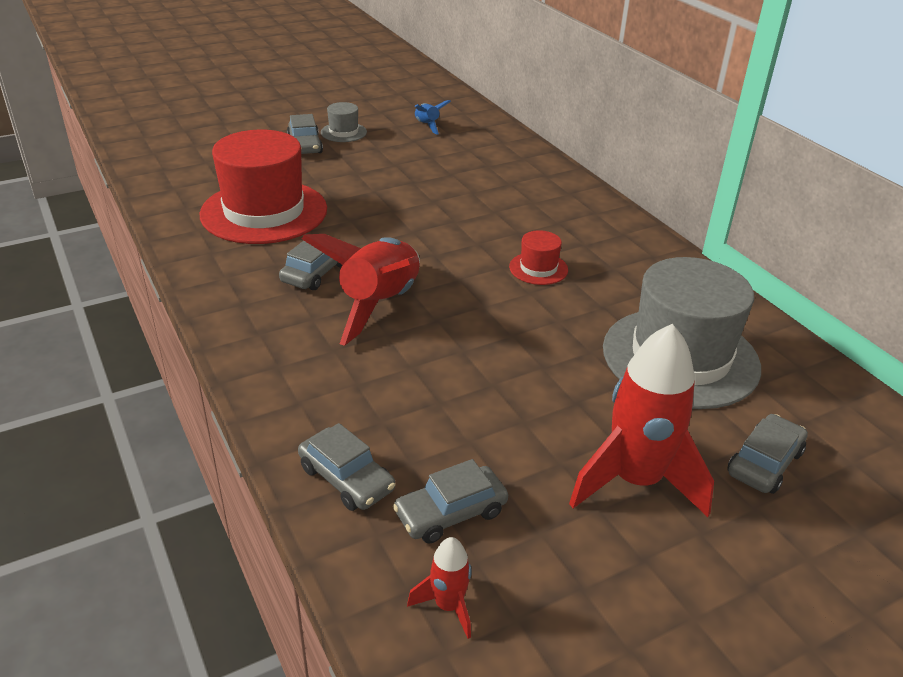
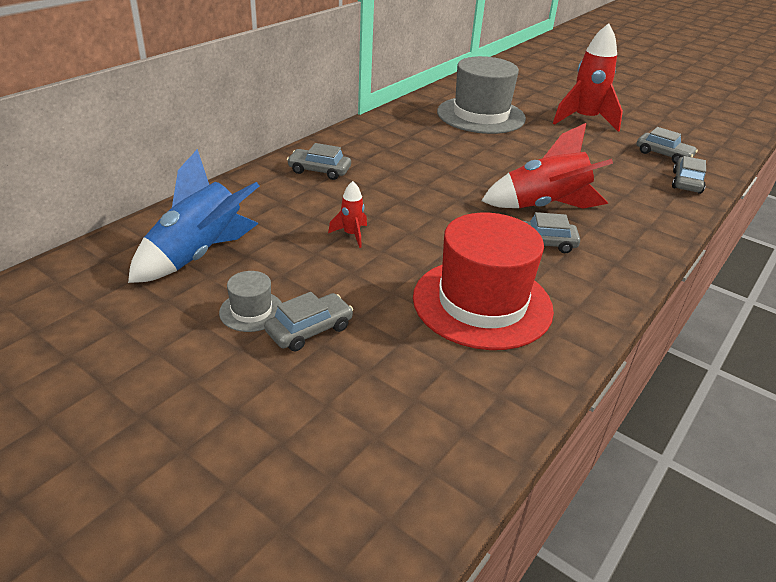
camera: 115 degrees left, 0 degrees up
red rocket [407,537,472,639] -> red rocket moved to [328,181,367,248]
blue rocket [415,100,451,135] -> blue rocket [128,149,259,283], size x2.16
red hat [509,230,568,285] -> none
grey car [728,414,808,494] -> grey car moved to [287,143,351,180]

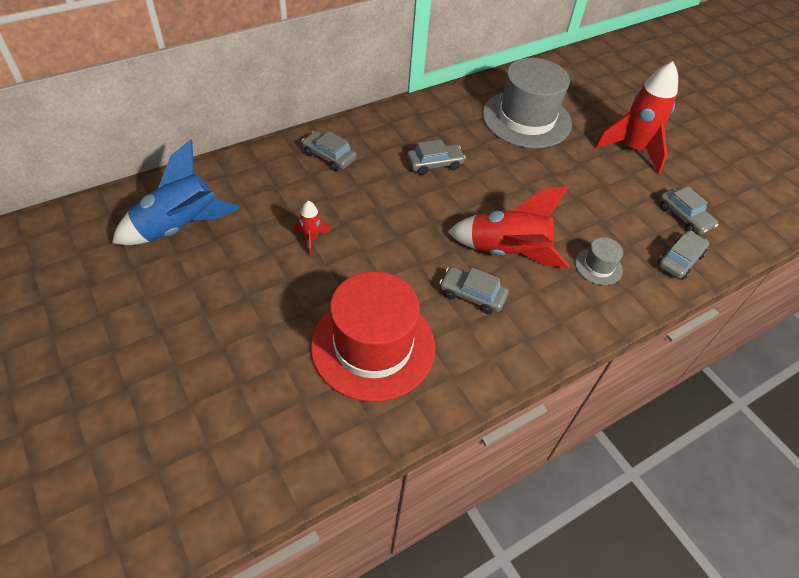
camera: 20 degrees right, 15 degrees up
grey hat [219,271,282,332] -> grey hat moved to [575,237,623,285]
grey car [264,292,353,352] -> grey car moved to [407,140,466,175]

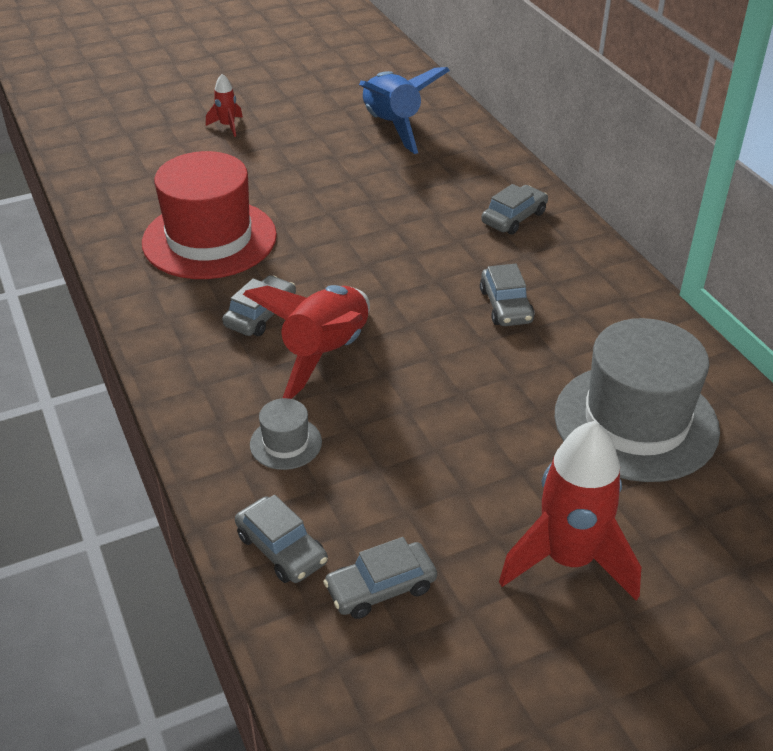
camera: 100 degrees right, 10 degrees down
red rocket [293,201,331,255] -> red rocket moved to [206,74,243,137]

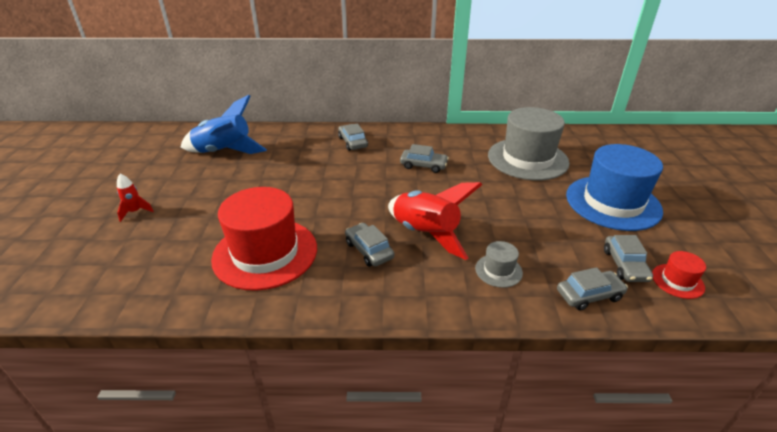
camera: 65 degrees left, 5 degrees down
red rocket [499,421,641,601] -> blue hat [566,144,663,231]
none -> red hat [652,251,706,299]

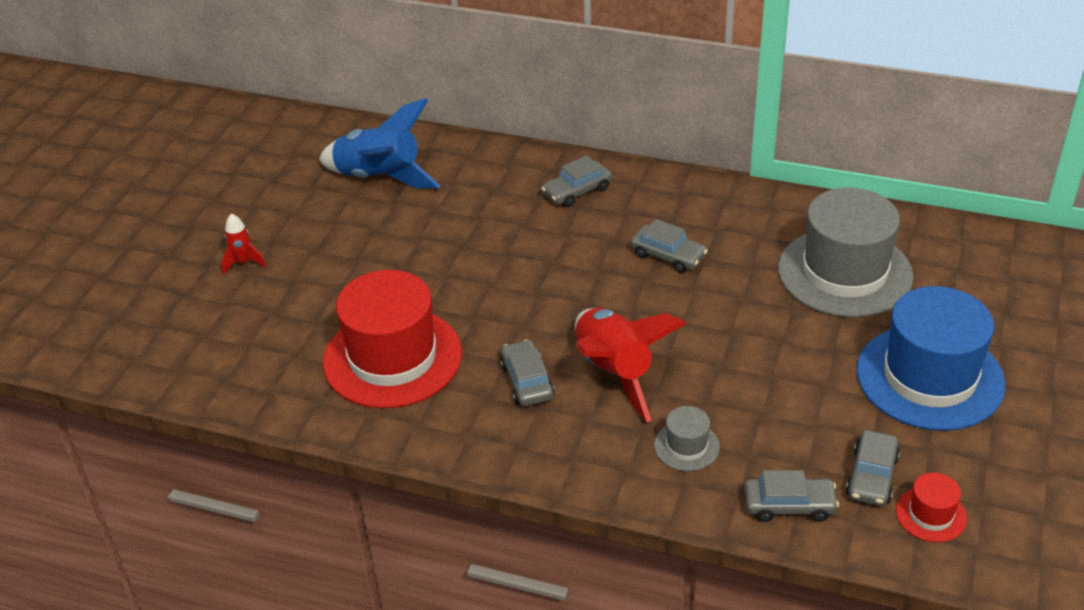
camera: 20 degrees right, 5 degrees up
grey car [338,123,368,151] -> grey car turned 120 degrees counterclockwise [541,156,612,207]

